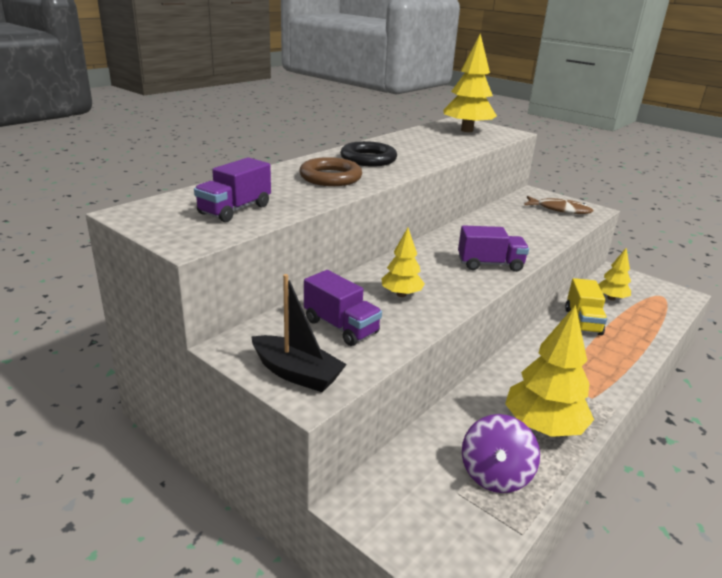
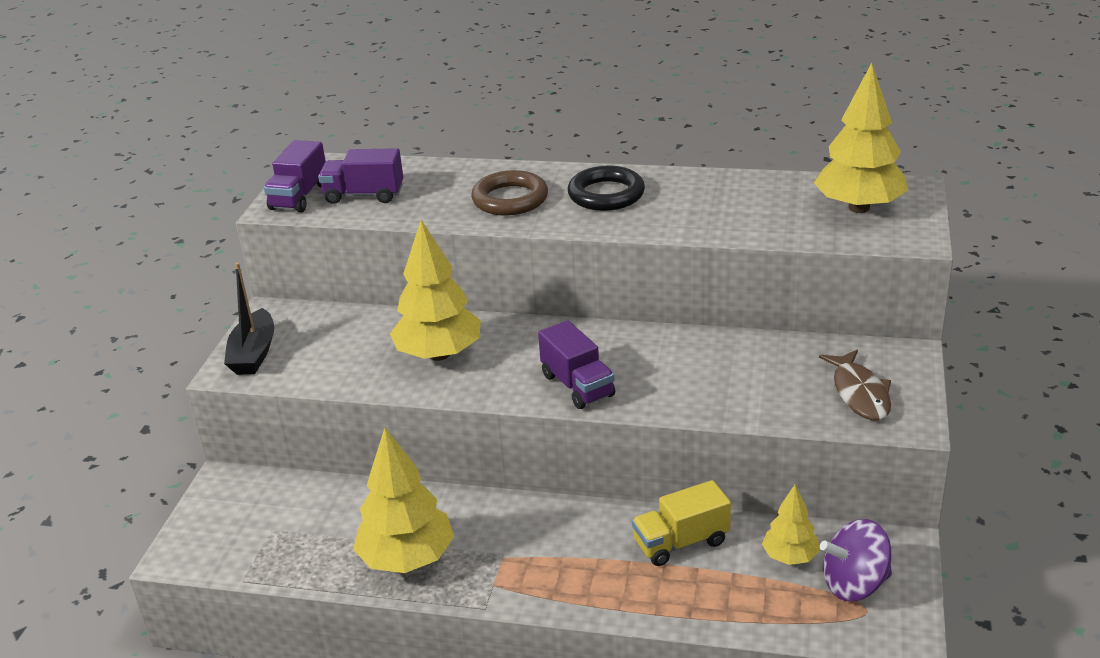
camera: 65 degrees right, 5 degrees up
purple truck [304,270,382,346] -> purple truck moved to [264,140,326,212]
yellow tree [381,228,425,297] -> yellow tree [390,220,481,361], size x1.79
purple spinning top [462,414,540,493] -> purple spinning top moved to [820,519,892,601]

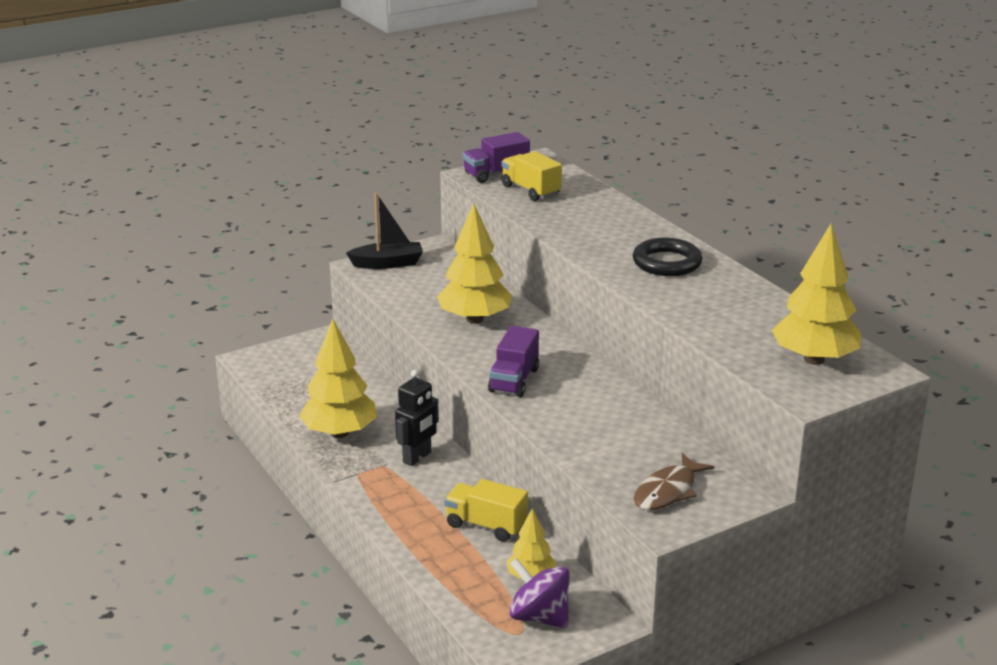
camera: 45 degrees right, 5 degrees down
black boat [224,262,274,375] -> black boat turned 150 degrees counterclockwise [346,193,423,269]
purple truck [318,148,403,204] -> yellow truck [502,151,562,201]
brown ring [471,170,548,216] -> none
none -> black robot [395,370,439,466]

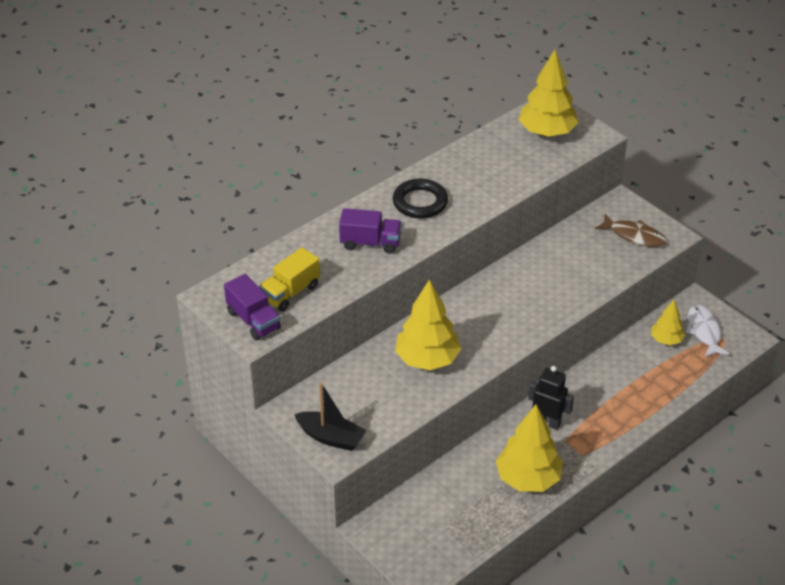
camera: 100 degrees left, 15 degrees up
black boat [346,193,423,269] -> black boat turned 135 degrees clockwise [294,382,367,451]
yellow truck [444,479,528,542] -> none
purple truck [488,326,539,397] -> purple truck moved to [339,208,401,254]
purple spinning top [509,558,570,628] -> white fish [686,304,730,358]

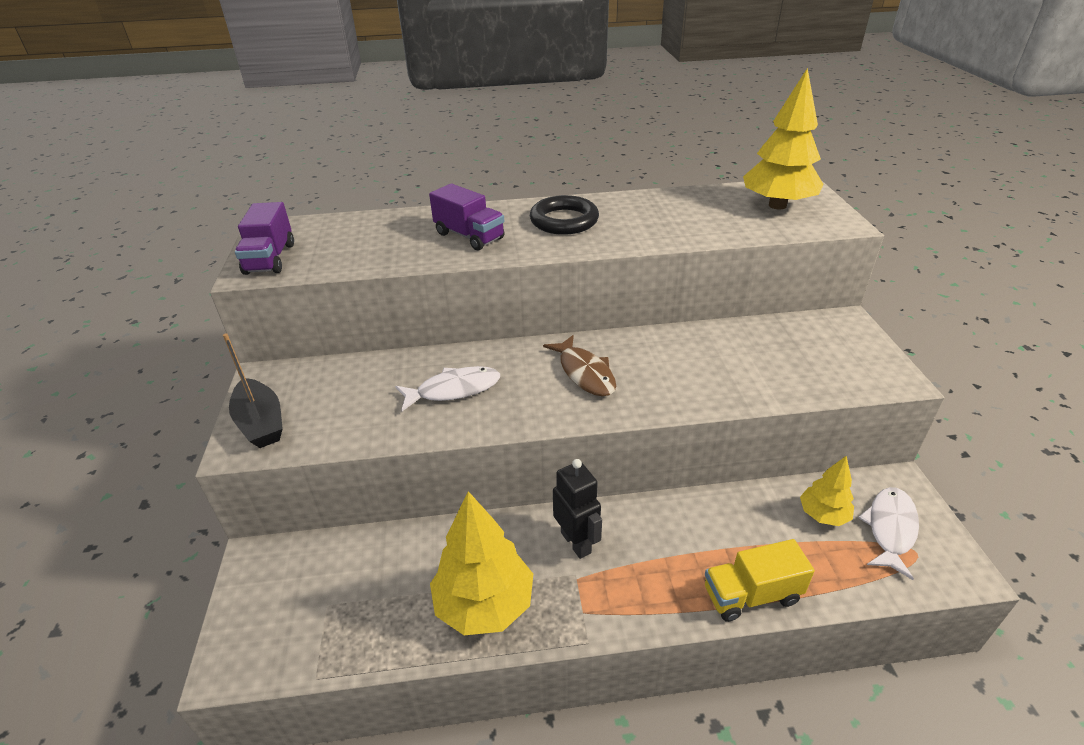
camera: 35 degrees right, 5 degrees down
yellow truck [259,247,320,311] -> yellow truck moved to [705,539,815,622]
yellow tree [395,279,461,370] -> white fish [395,366,500,411]
brown fish [595,214,666,247] -> brown fish moved to [543,335,616,396]

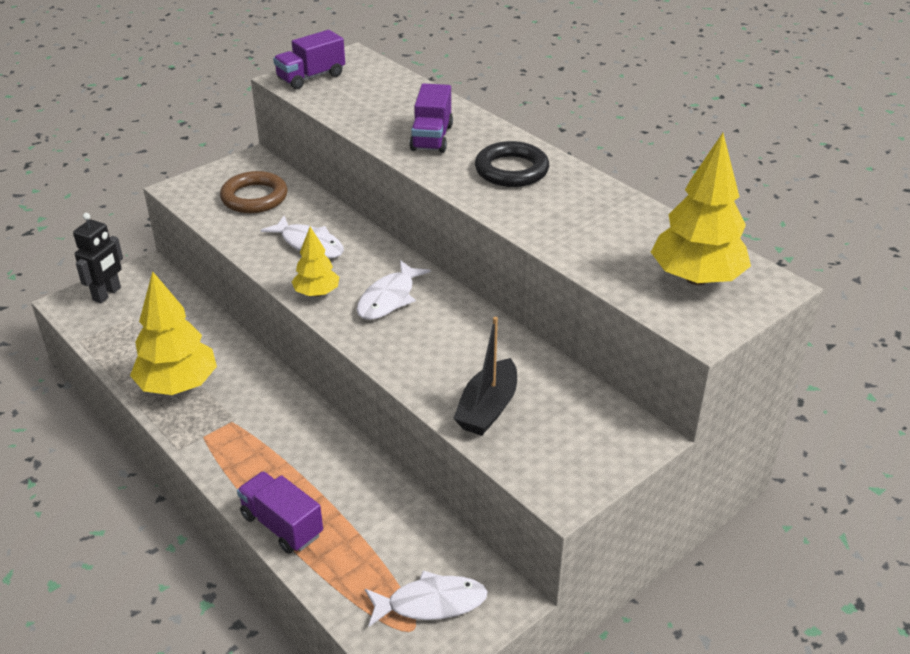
camera: 55 degrees right, 0 degrees up
black boat [223,333,283,448] -> black boat moved to [453,317,517,436]
brown fish [543,335,616,396] -> white fish [357,260,431,320]
black robot [553,459,602,559] -> black robot moved to [73,213,123,303]
yellow truck [705,539,815,622] -> purple truck [237,471,323,554]
yellow tree [800,456,854,526] -> yellow tree moved to [292,227,339,297]
none -> brown ring [220,171,288,213]

